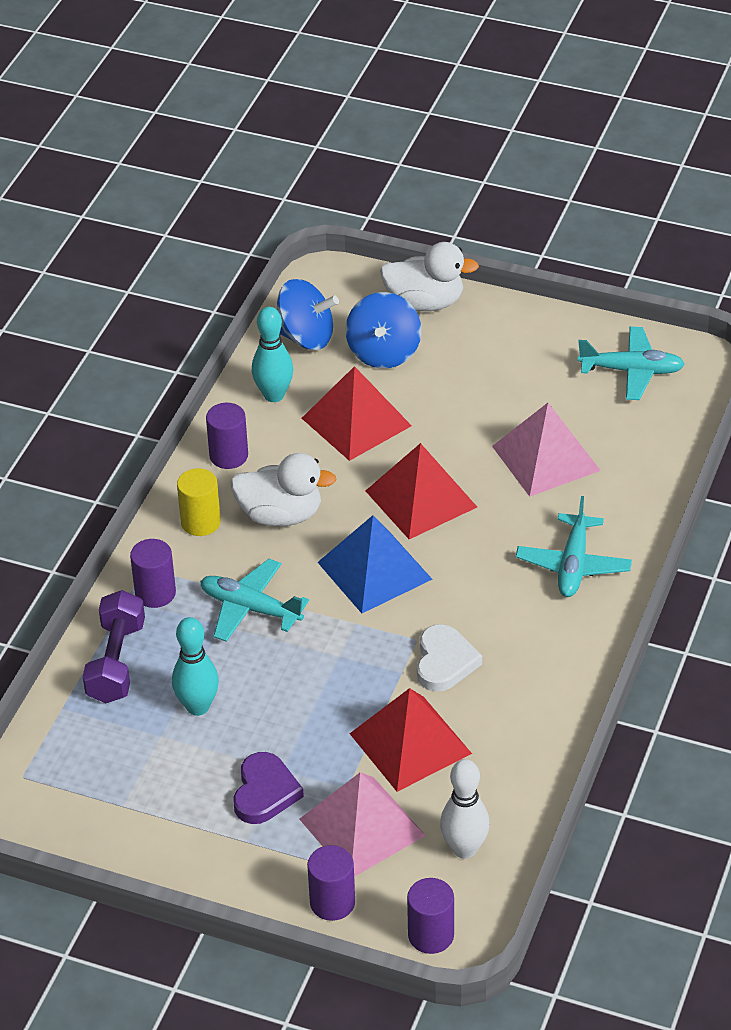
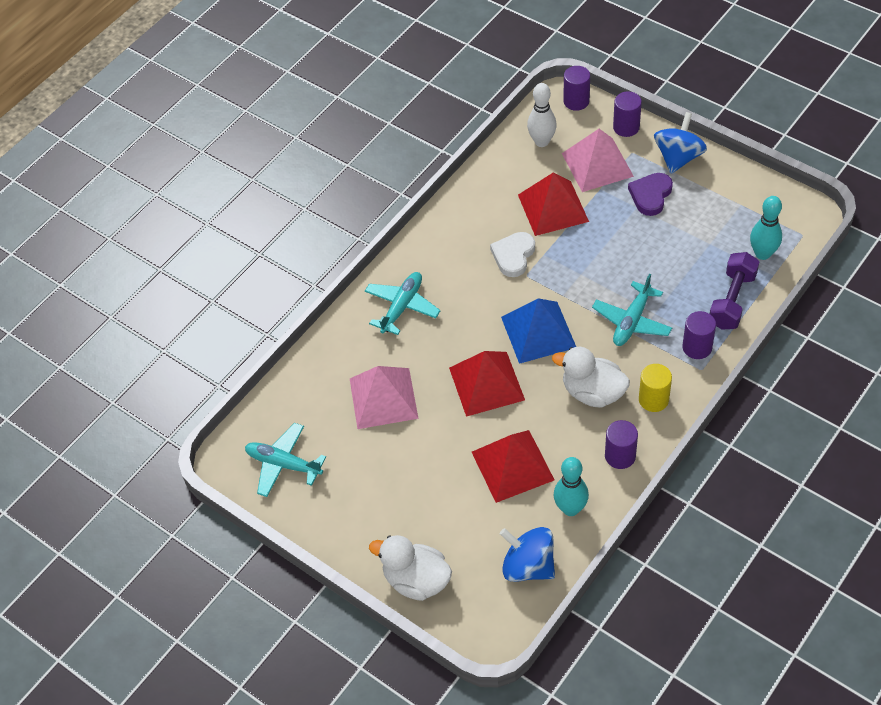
camera: 160 degrees left, 10 degrees up
turquoise bowling pin [172,617,219,716] -> turquoise bowling pin moved to [750,196,782,260]
turquoise plane [200,559,309,642] -> turquoise plane turned 75 degrees clockwise [592,274,672,346]
blue spinning top [346,292,421,369] -> blue spinning top moved to [654,112,707,174]

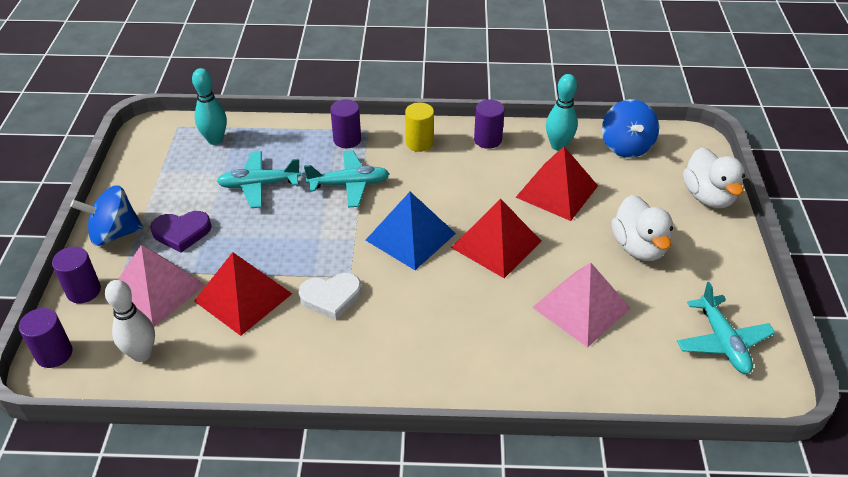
camera: 130 degrees left, 10 degrees down
turquoise plane [365,272,441,335] -> turquoise plane moved to [217,151,301,208]
white duck [552,347,630,408] -> white duck moved to [611,195,673,261]
purple dumbbell [710,252,759,330] -> none

